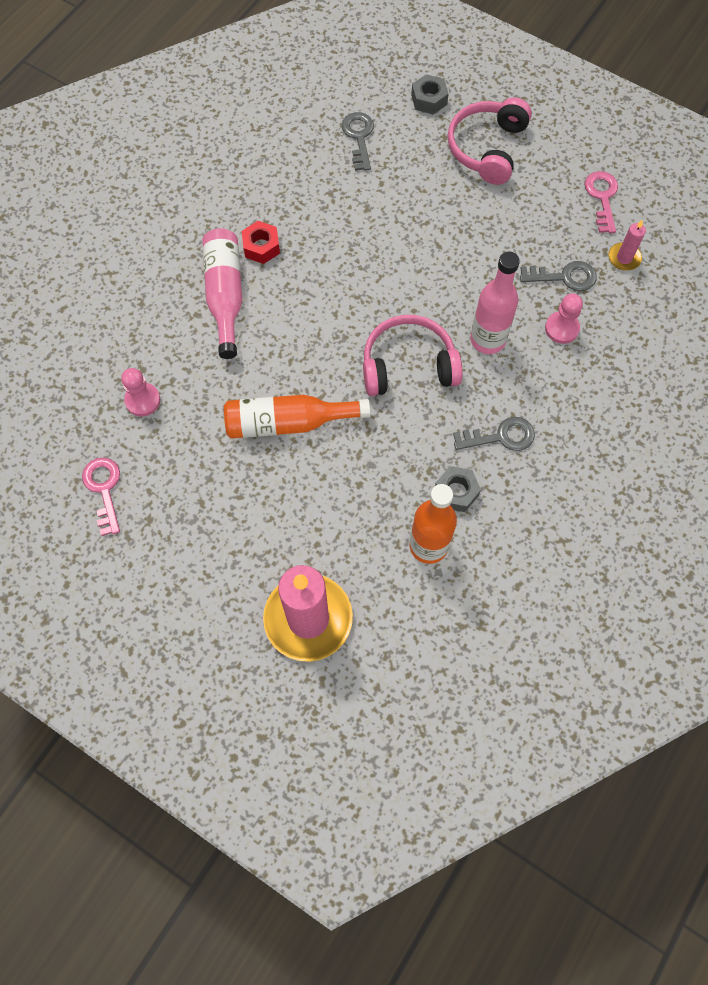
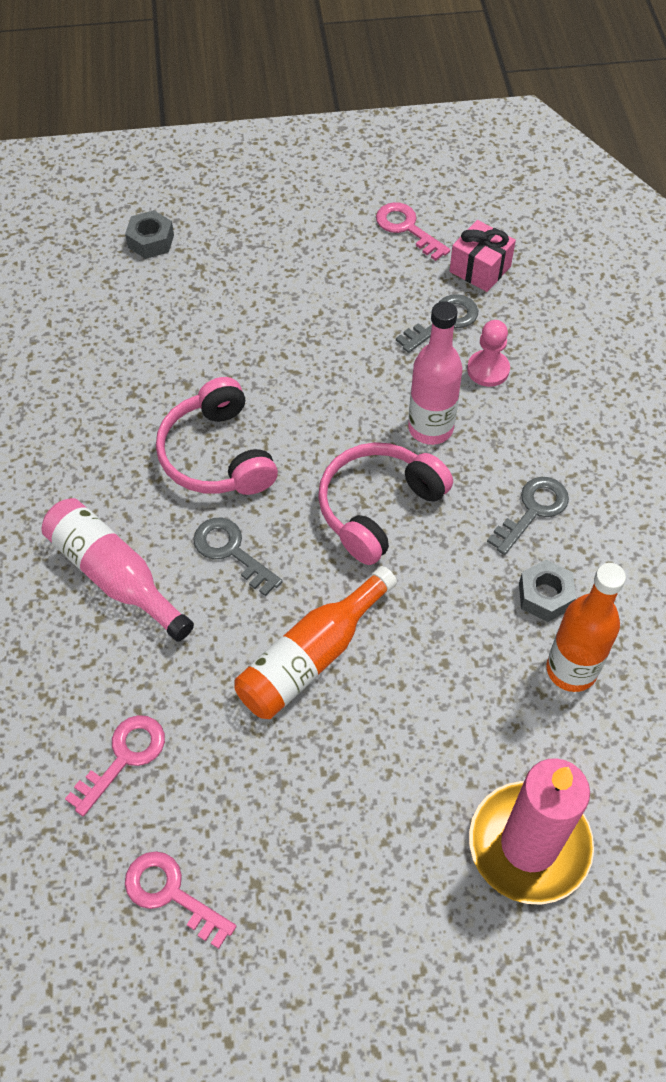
camera: 40 degrees left, 10 degrees down
pink pawn [121,368,160,416] -> pink key [65,715,165,816]
red nut [241,221,280,264] -> none
grey key [341,112,374,171] -> grey key moved to [193,518,283,596]
pink headphones [448,98,532,185] -> pink headphones moved to [156,377,278,495]
pink candle [608,219,646,271] -> pink gift [450,220,516,292]

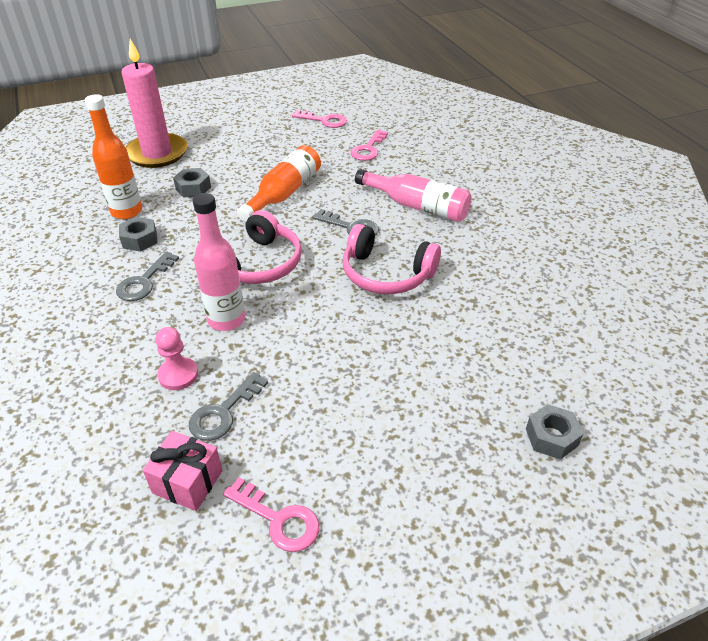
camera: 165 degrees right, 15 degrees down
pink headphones [156,377,278,495] -> pink headphones turned 150 degrees clockwise [343,224,441,294]
none -> grey nut [173,168,211,197]

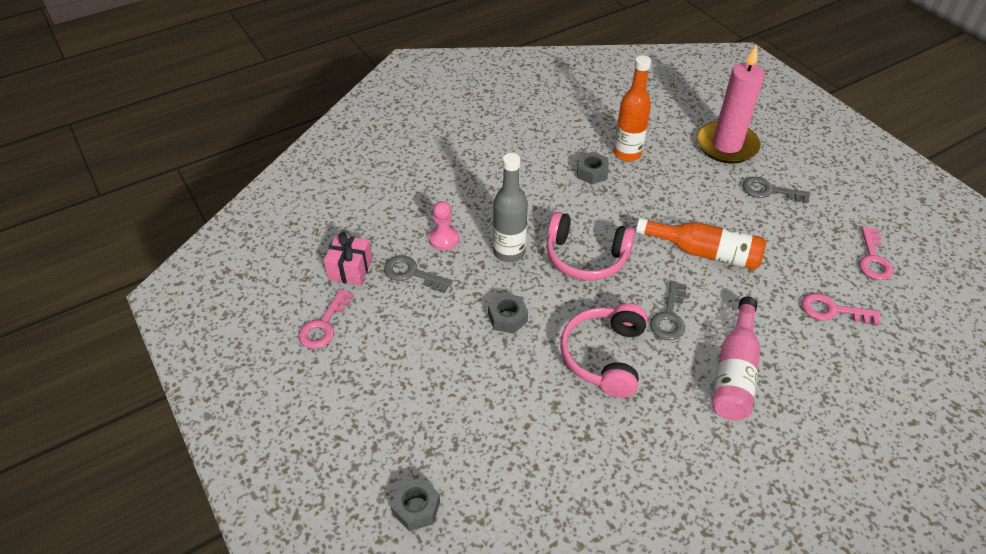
camera: 80 degrees right, 5 degrees up
grey key [116,251,179,301] -> grey key moved to [742,177,810,203]
grey nut [173,168,211,197] -> grey nut moved to [488,293,528,334]
pink bottle [193,193,245,331] -> grey bottle [493,153,528,262]

